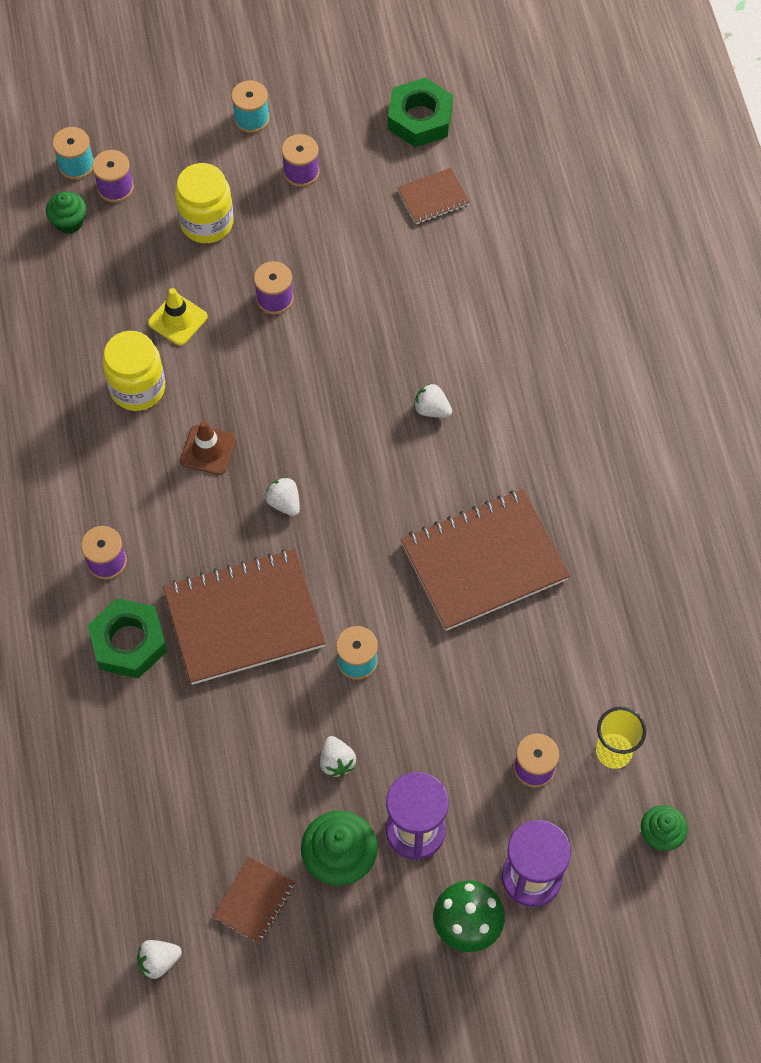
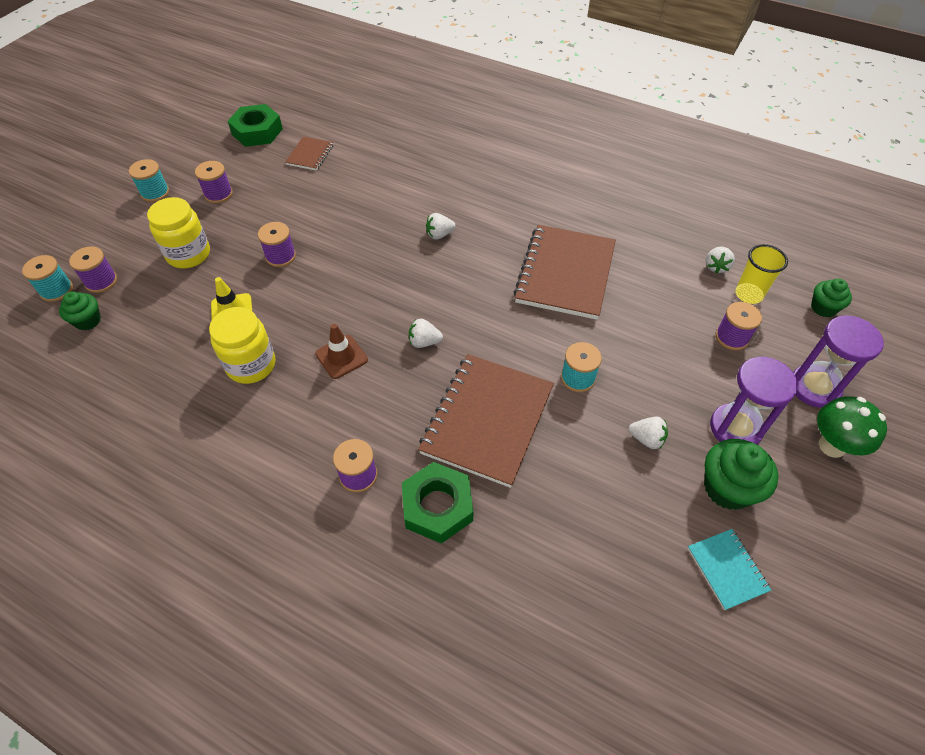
camera: 50 degrees left, 10 degrees down
white strawberry [137,940,182,979] -> white strawberry moved to [706,246,735,273]
brown notebook [213,857,295,944] -> turquoise notebook [688,529,771,610]

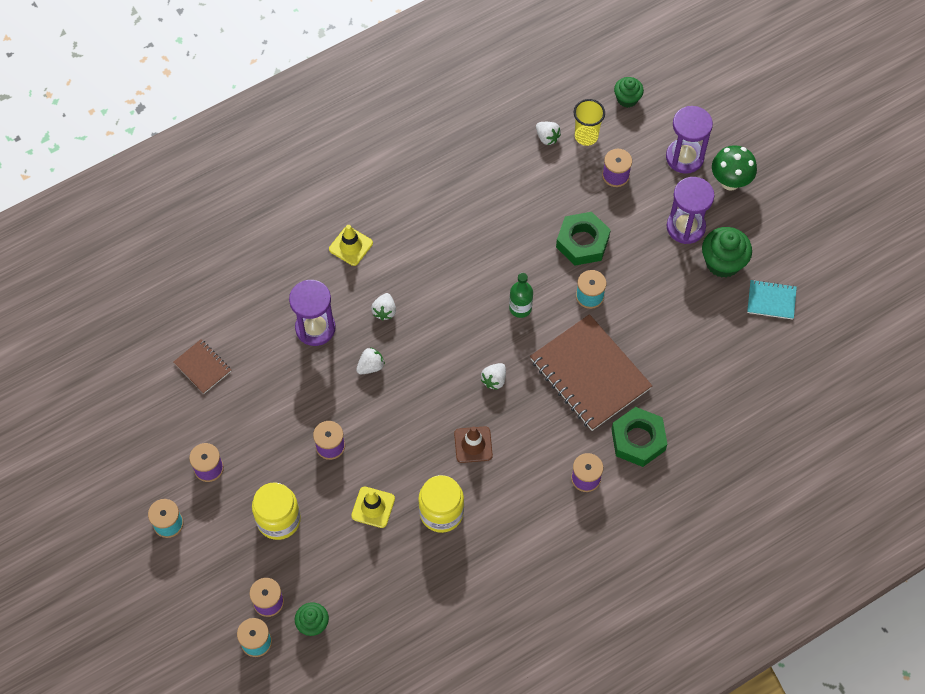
camera: 60 degrees left, 10 degrees up
green nut [228,104,283,147] -> green nut moved to [556,212,611,265]
brown notebook [514,225,616,320] -> none
white strawberry [629,417,668,449] -> white strawberry moved to [356,347,385,374]
none -> purple hourglass [289,280,336,346]
none -> yellow traffic cone [329,225,373,266]
none -> green bottle [509,273,533,318]

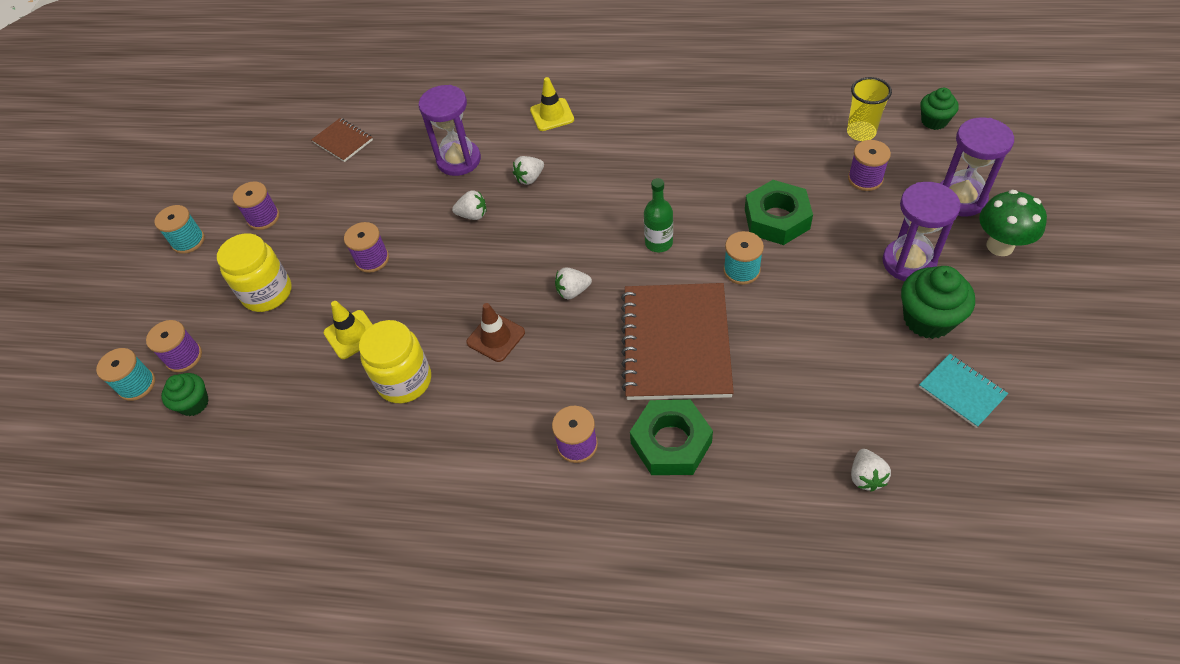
camera: 45 degrees right, 10 degrees down
brown notebook [173,339,231,394] -> brown notebook turned 45 degrees counterclockwise [311,118,373,162]
white strawberry [536,122,561,145] -> white strawberry moved to [851,449,891,492]

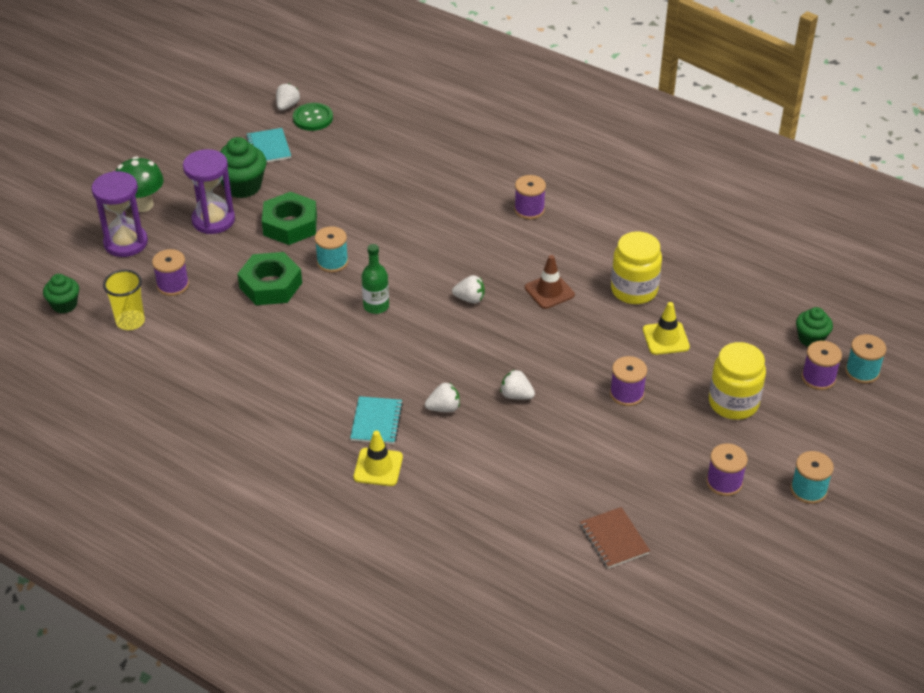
camera: 160 degrees left, 10 degrees down
purple hourglass [419,85,481,176] -> none
brown notebook [621,283,734,400] -> none
green nut [630,400,713,475] -> green nut moved to [262,192,317,245]
white strawberry [851,449,891,492] -> white strawberry moved to [276,83,300,111]
none -> green button [293,103,333,131]
none -> turquoise notebook [350,396,403,444]

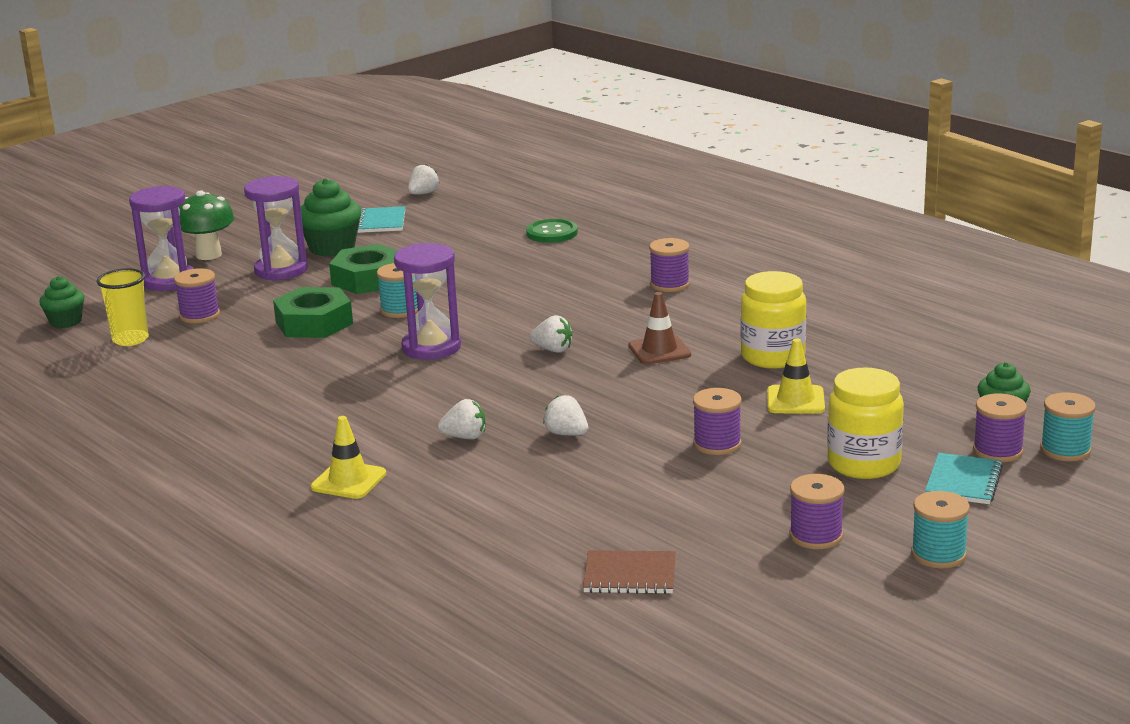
camera: 15 degrees right, 20 degrees down
green button [293,103,333,131] -> green button moved to [526,219,578,243]
turquoise notebook [350,396,403,444] -> turquoise notebook moved to [925,453,1003,504]
green bottle [361,244,389,314] -> purple hourglass [394,243,461,360]
brown notebook [580,507,650,568] -> brown notebook turned 75 degrees counterclockwise [583,550,675,594]

